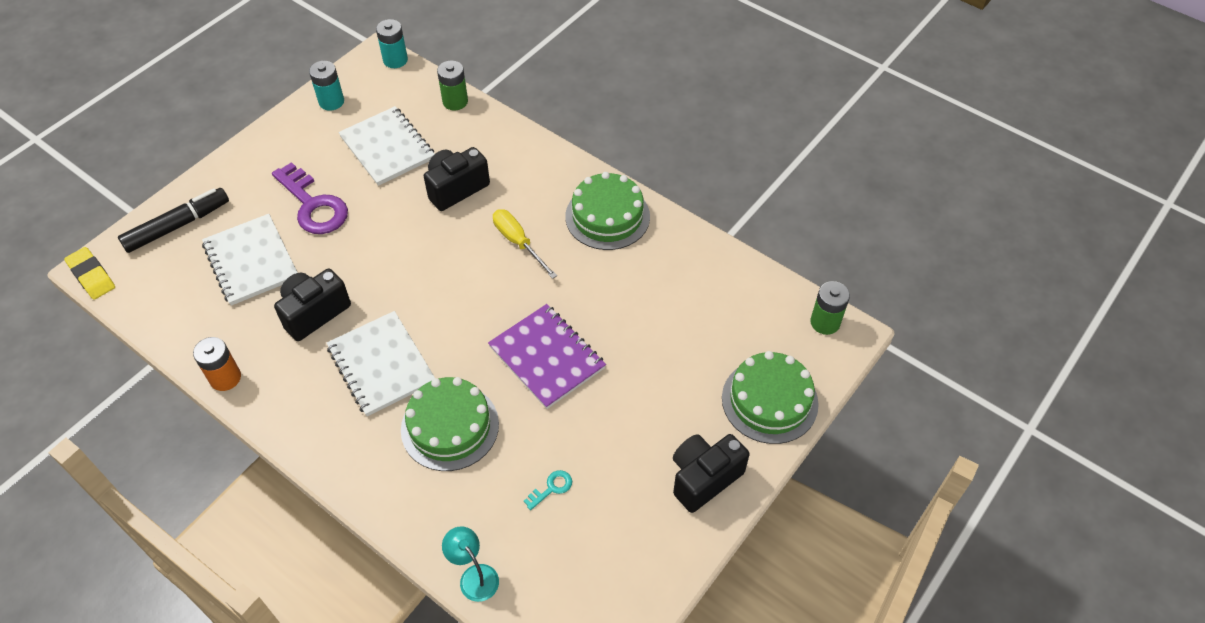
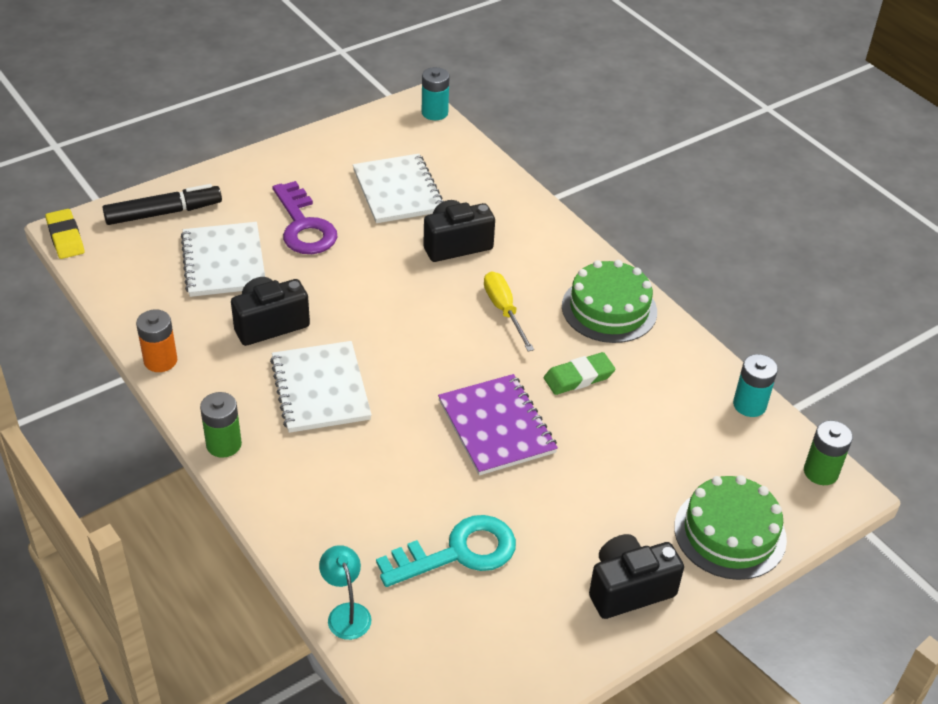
camera: 15 degrees right, 10 degrees down
turquoise battery [309,61,344,111] -> turquoise battery moved to [733,354,778,417]
green cake [401,377,499,471] -> none
green battery [437,61,468,110] -> green battery moved to [200,392,242,458]
turquoise key [524,470,572,510] -> turquoise key [376,515,516,587], size x2.35
none -> green eraser [544,352,615,395]

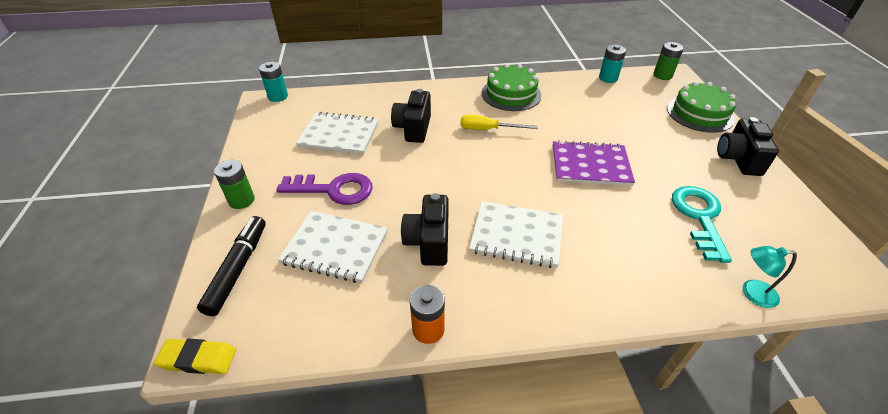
camera: 60 degrees left, 0 degrees up
green battery [200,392,242,458] -> green battery moved to [214,160,255,209]
green eraser [544,352,615,395] -> none

